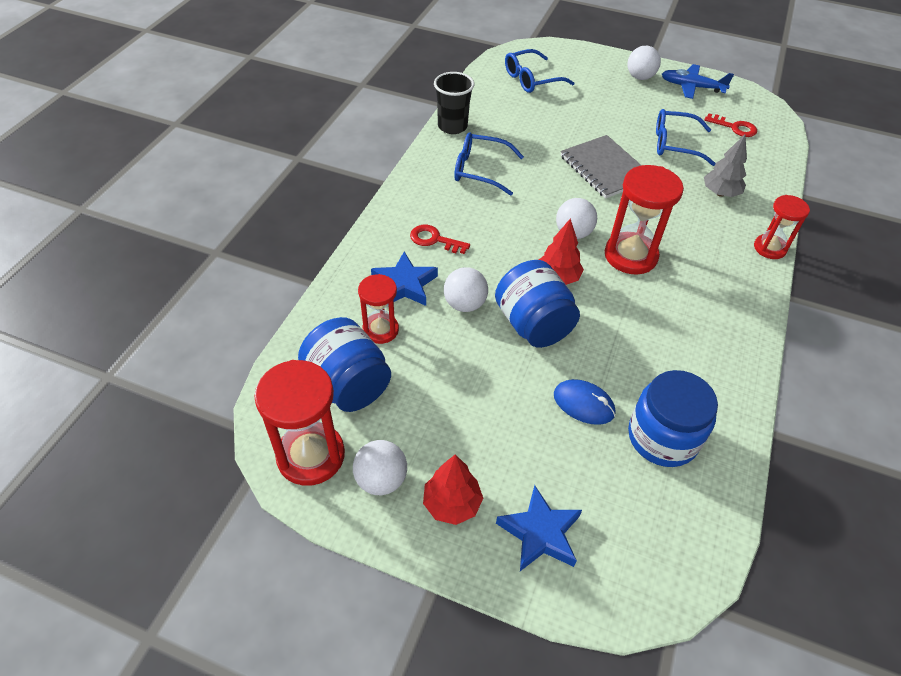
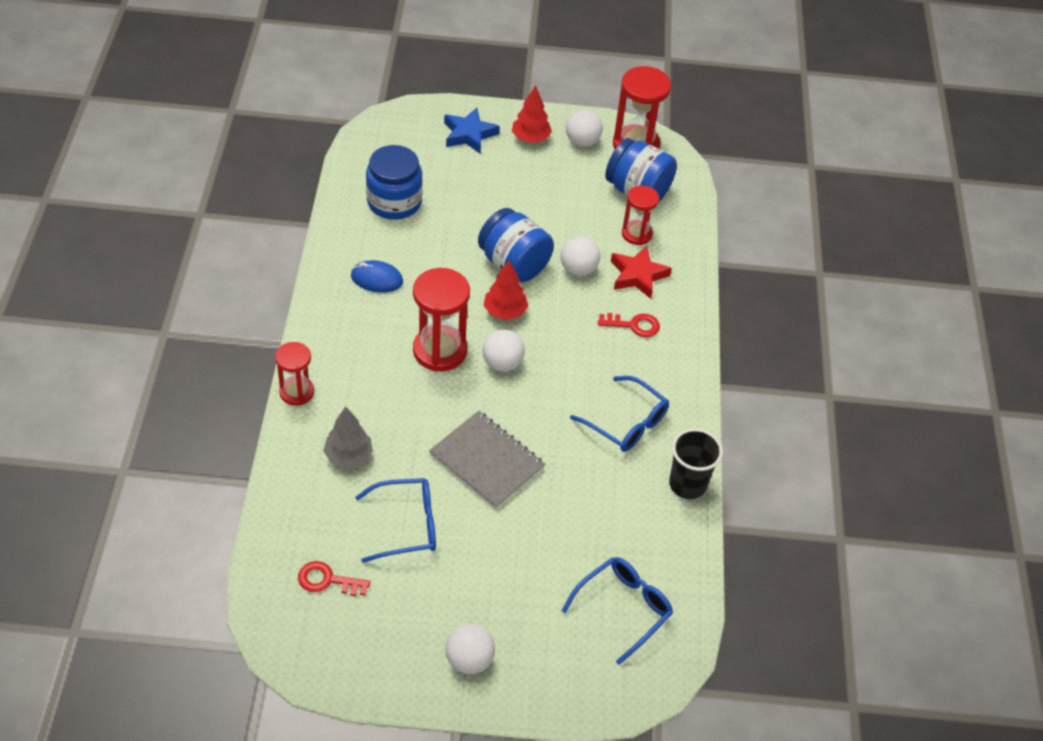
camera: 160 degrees right, 0 degrees up
blue star [371,251,438,306] -> red star [611,245,672,299]
blue glasses [454,132,524,196] -> blue glasses turned 45 degrees clockwise [570,376,669,452]
blue mouse [554,379,615,425] -> blue mouse moved to [351,260,403,293]
blue plane [662,64,734,99] -> none

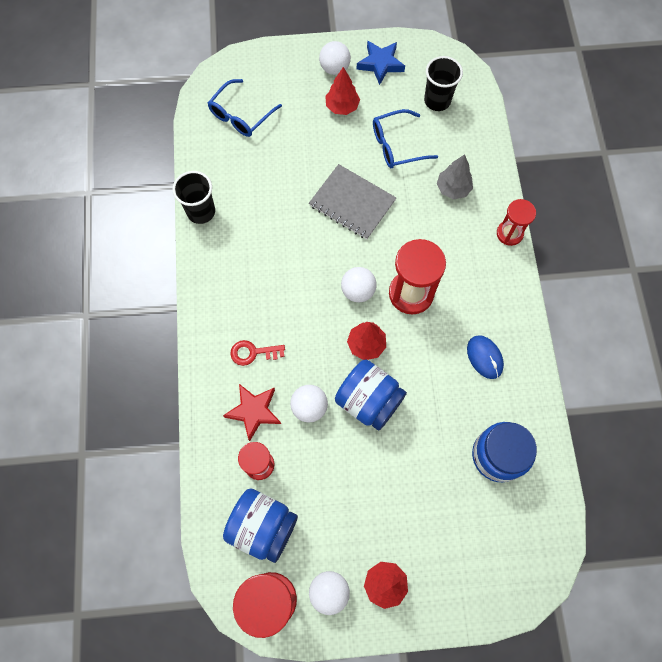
camera: 175 degrees right, 20 degrees up
red key [298,561,370,596] -> black cup [424,56,463,111]
blue mouse [351,260,403,293] -> blue mouse turned 60 degrees clockwise [467,335,504,379]
blue star [444,107,500,154] -> blue star moved to [356,40,405,85]
blue glasses [570,376,669,452] -> none
none -> red tree [325,67,360,115]

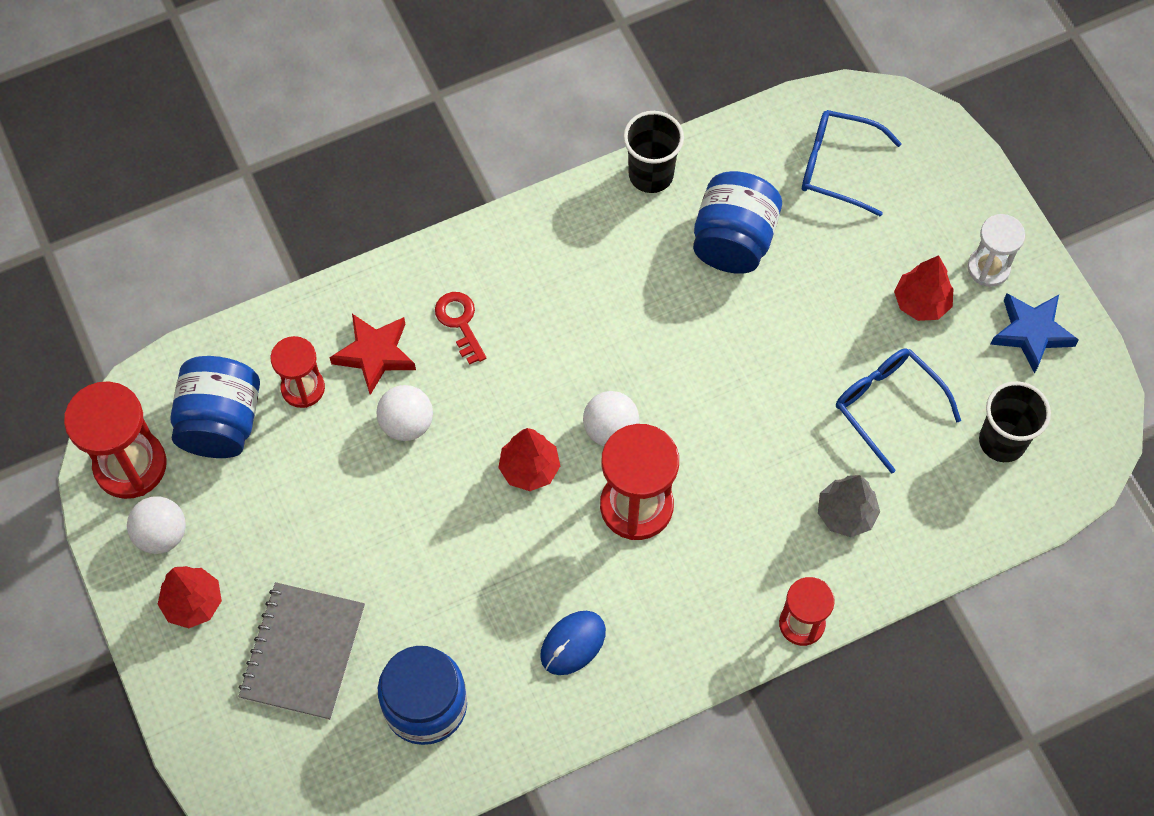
camera: 70 degrees right, 5 degrees down
grey notebook [309,164,396,239] -> grey notebook moved to [238,582,365,720]
white ball [319,41,351,75] -> white hourglass [967,214,1025,287]
blue jar [335,359,407,431] -> blue jar moved to [693,171,782,274]

